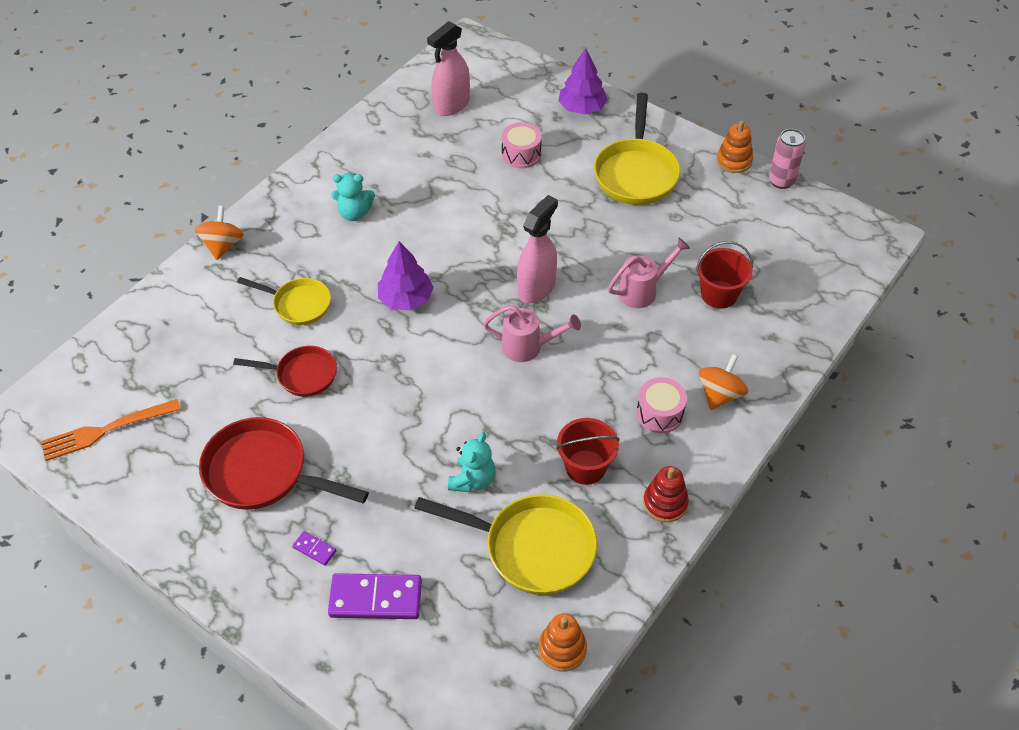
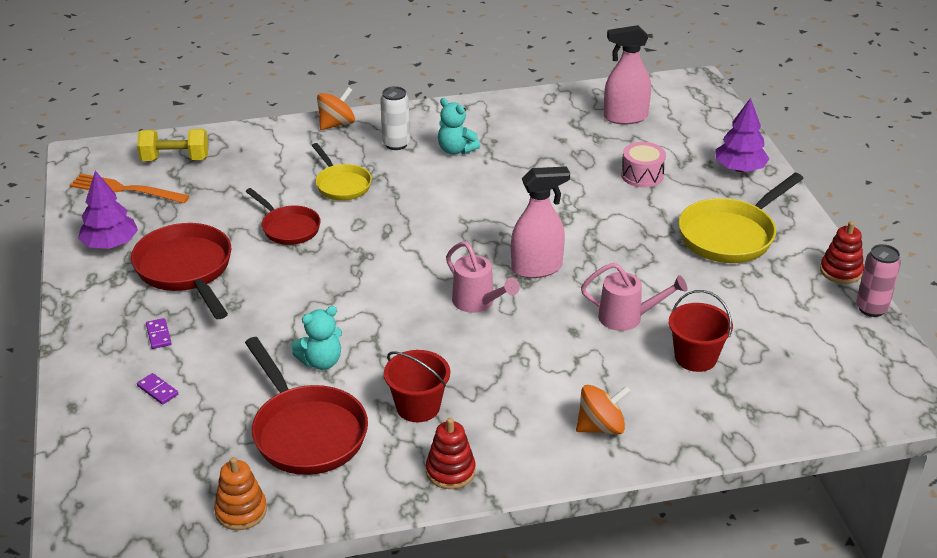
camera: 40 degrees right, 15 degrees down
purple domino [328,573,422,619] -> purple domino [137,373,178,405], size x0.47
purple tree [378,241,434,310] -> purple tree moved to [78,171,138,249]
yellow pan [414,494,597,595] -> red pan [245,337,368,475]
pink drum [636,377,687,433] -> none
orange stacking toy [716,120,753,173] -> red stacking toy [820,221,864,284]
none -> yellow dumbbell [137,129,208,161]
none -> white can [380,86,410,150]

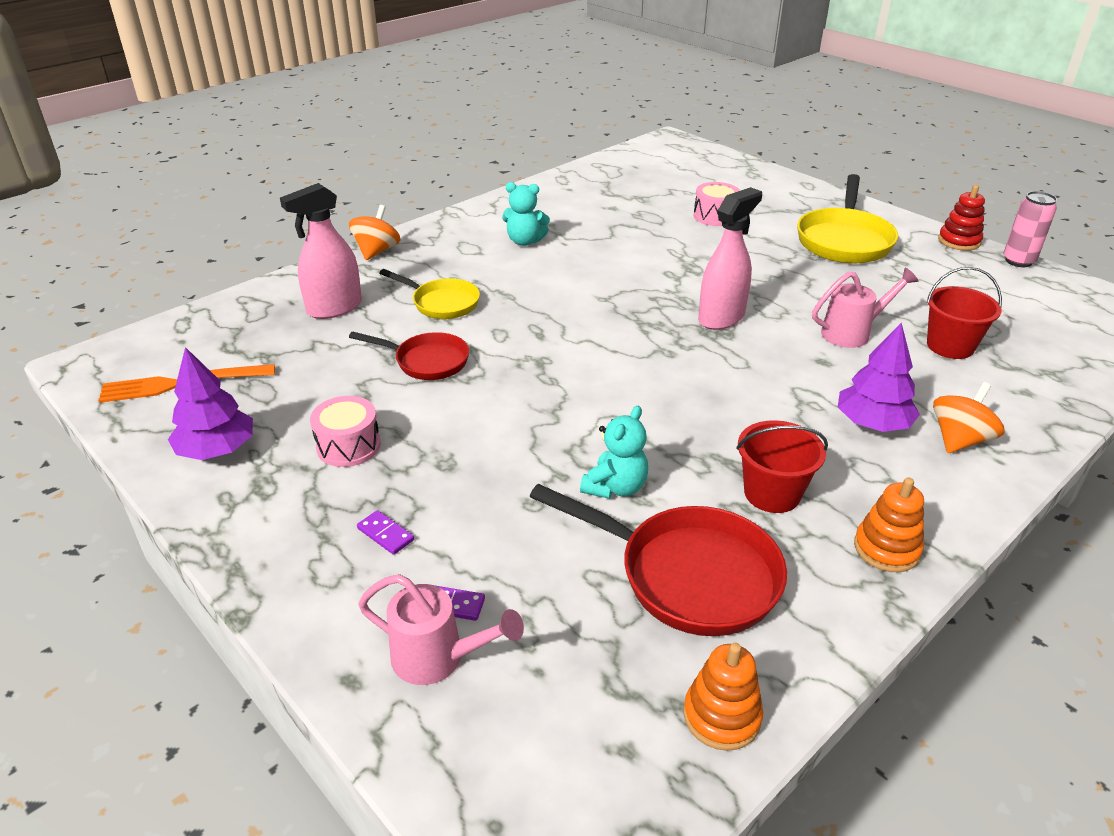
camera: 30 degrees left, 0 degrees up
red pan [131,223,231,319] -> pink drum [310,396,381,467]
yellow dumbbell [137,129,208,161] -> none
white can [380,86,410,150] -> none
red stacking toy [426,418,476,489] -> orange stacking toy [854,477,924,572]
pink watering can [446,242,520,313] -> pink watering can moved to [358,574,524,685]
pink spray bottle [604,25,651,124] -> pink spray bottle moved to [280,183,362,319]
purple tree [715,98,770,172] -> purple tree moved to [838,323,920,432]

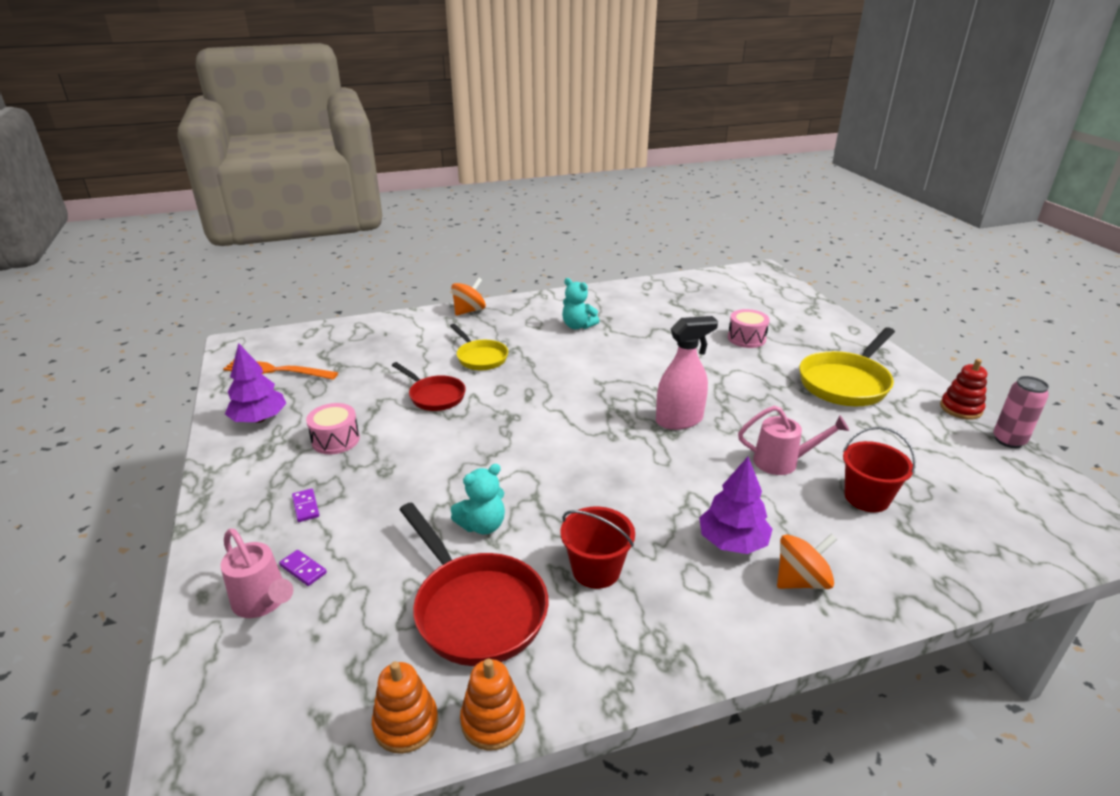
camera: 25 degrees right, 5 degrees down
pink spray bottle [280,183,362,319] -> none
orange stacking toy [854,477,924,572] -> orange stacking toy moved to [460,659,525,751]

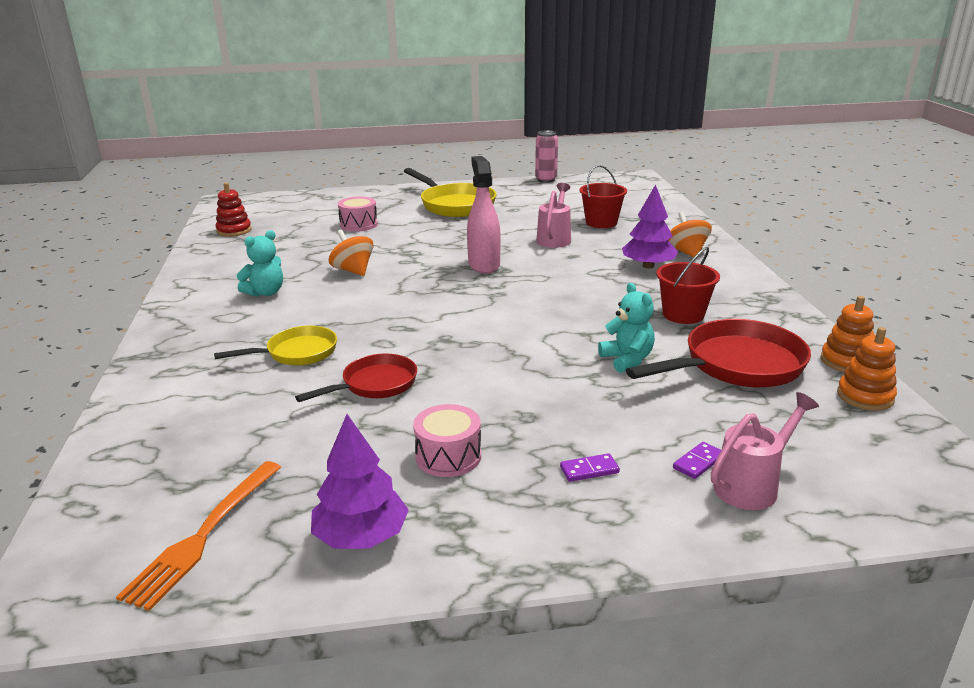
camera: 80 degrees left, 5 degrees down
orange spinning top [451,277,486,316] -> orange spinning top moved to [329,230,374,276]
red stacking toy [940,359,987,420] -> red stacking toy moved to [216,182,252,237]

